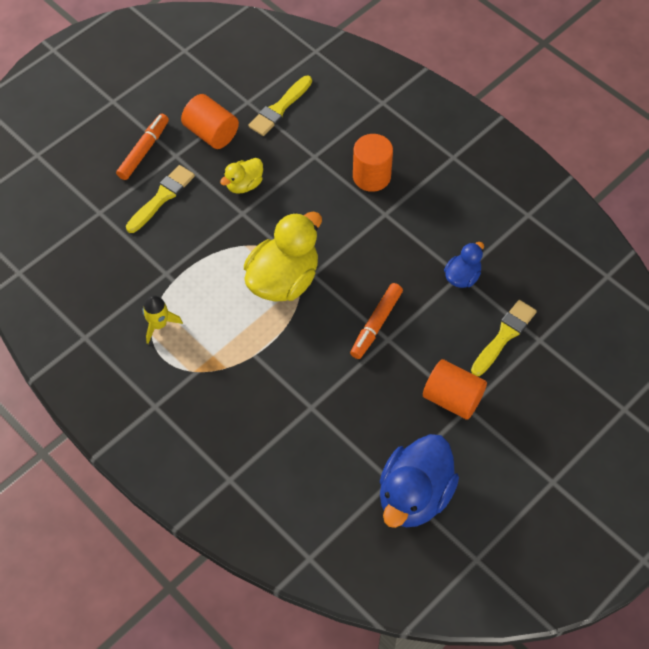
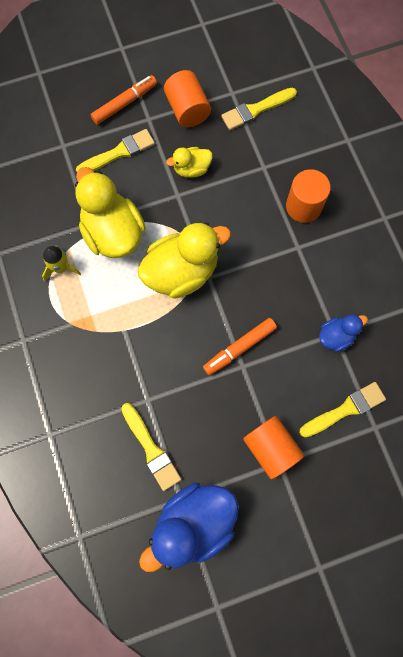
camera: 25 degrees right, 15 degrees up
none -> yellow duck [75,167,146,258]
none -> yellow brush [121,403,181,491]

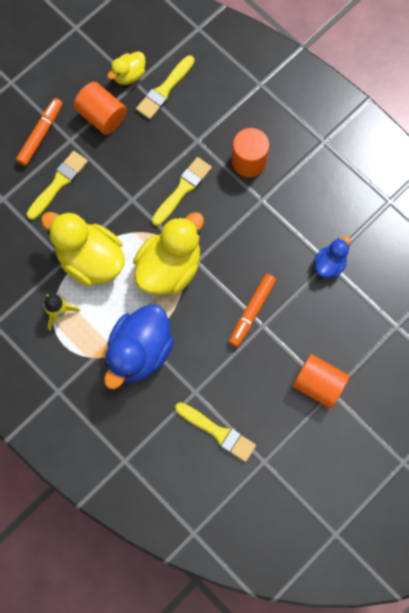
camera: 25 degrees left, 0 degrees up
blue duck [139,483,239,572] -> blue duck moved to [104,304,174,389]
yellow duck [166,147,213,178] -> yellow duck moved to [107,51,146,85]
yellow brush [299,382,386,437] -> yellow brush moved to [152,157,212,226]

